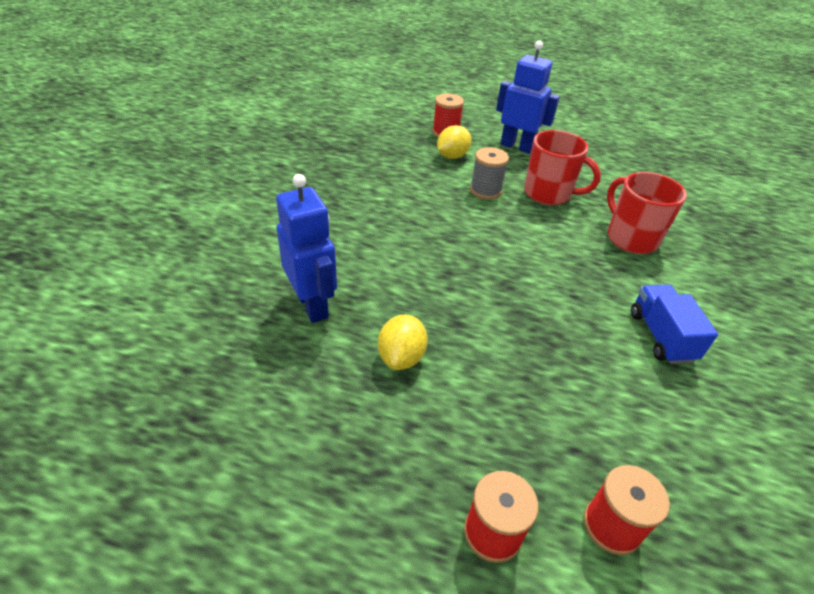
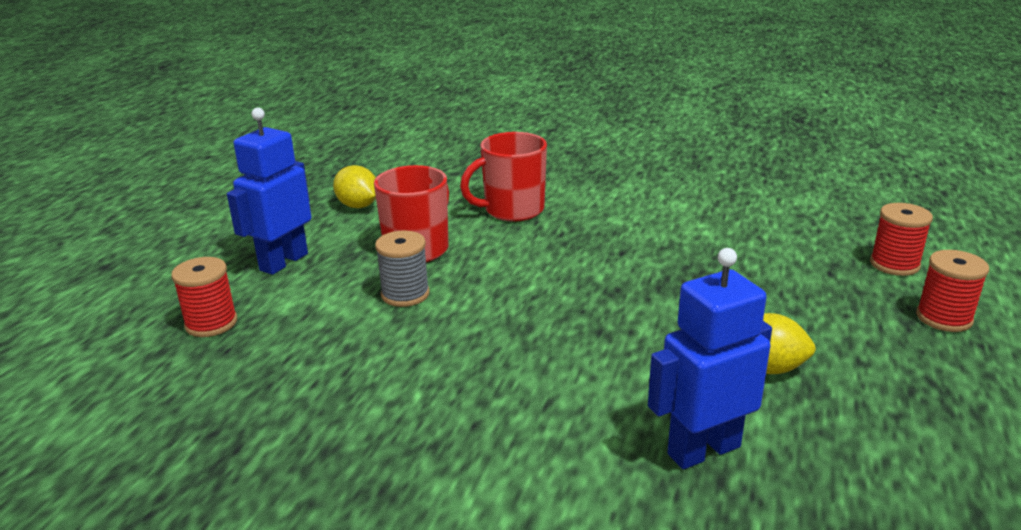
camera: 85 degrees left, 15 degrees down
yellow lemon [437,125,472,159] -> yellow lemon moved to [333,165,376,208]
blue truck [631,284,718,364] -> none

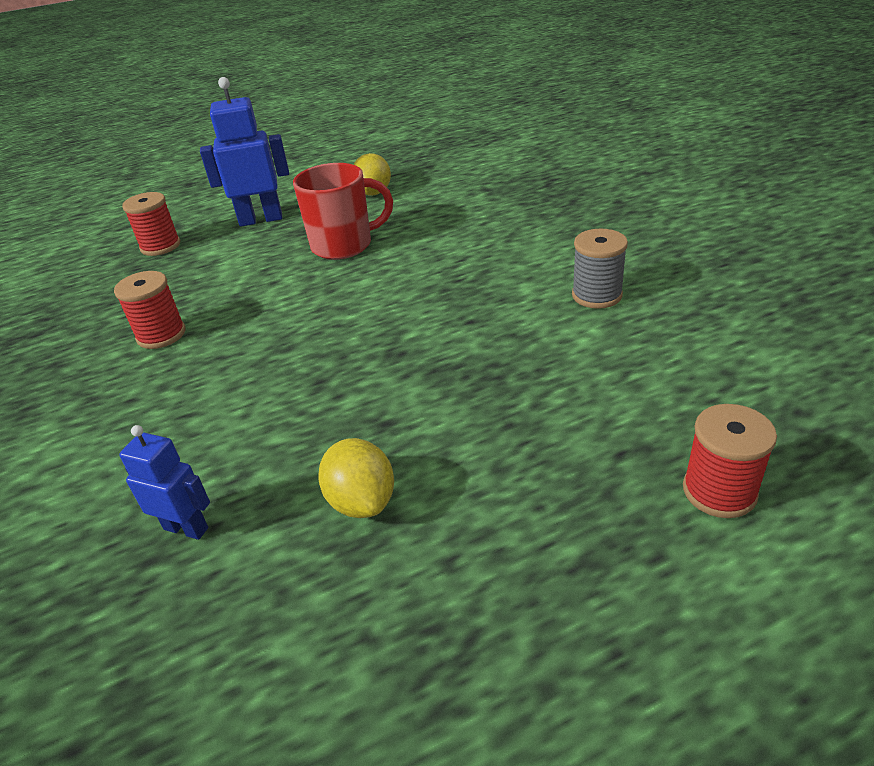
camera: 50 degrees right, 10 degrees up
grey spool [375,231,430,307] -> grey spool moved to [572,229,628,309]
red mug [460,132,547,222] -> none
blue robot [648,248,772,469] -> blue robot [119,425,210,540], size x0.58
red spool [916,250,989,332] -> red spool moved to [114,271,185,349]

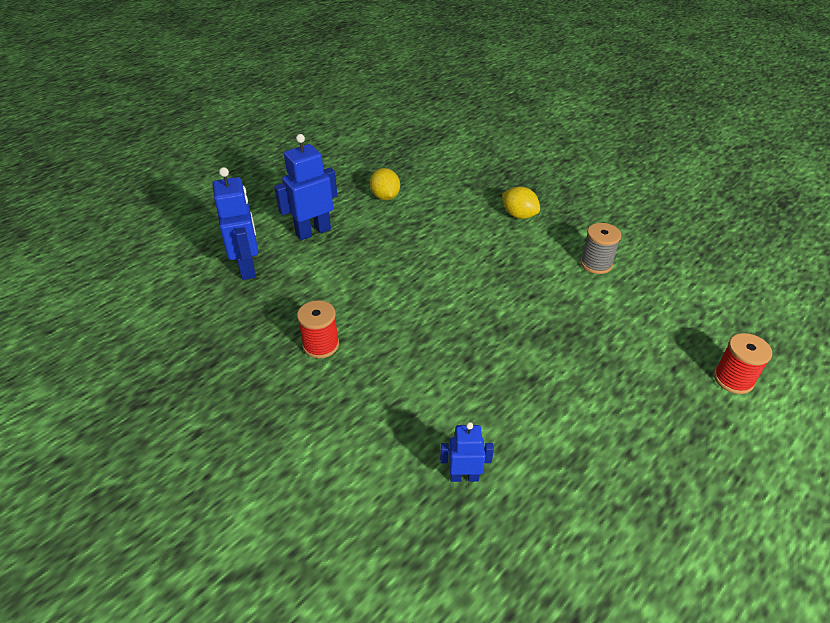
camera: 25 degrees left, 5 degrees up
red spool [122,192,180,256] -> blue robot [212,167,259,280]
red mug [293,163,393,260] -> none
yellow lemon [318,438,394,518] -> yellow lemon moved to [502,187,540,219]

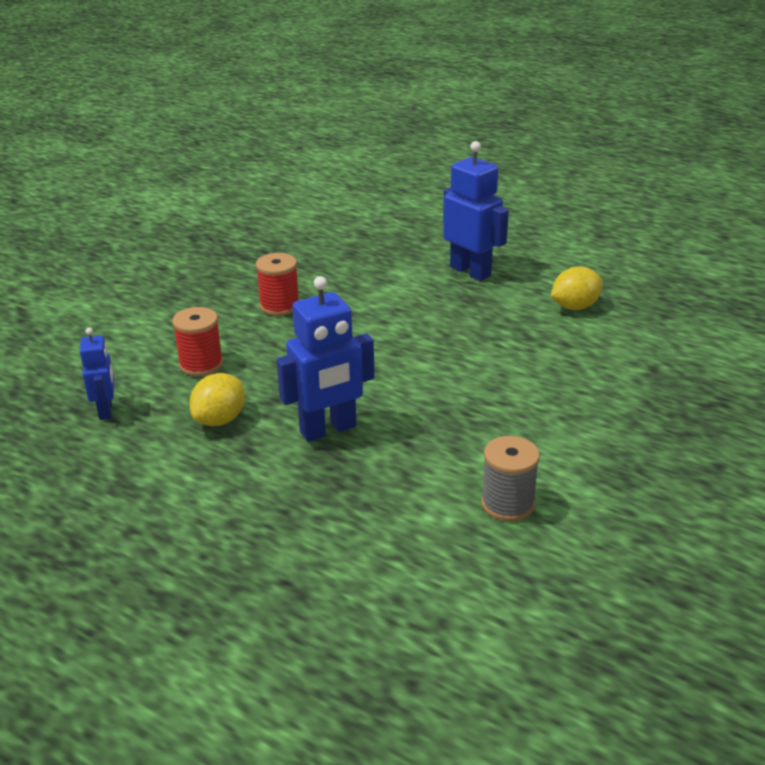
camera: 80 degrees right, 10 degrees down
blue robot [212,167,259,280] -> blue robot moved to [277,276,374,442]
yellow lemon [502,187,540,219] -> yellow lemon moved to [189,373,245,426]
red spool [714,333,772,394] -> red spool moved to [172,307,223,376]

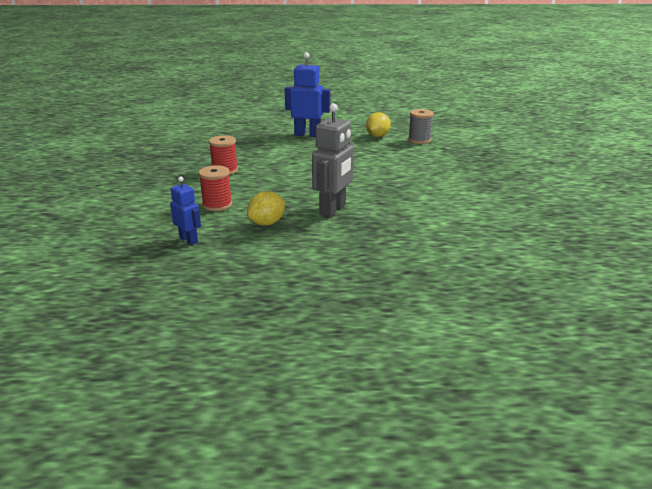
camera: 35 degrees left, 5 degrees down
yellow lemon [189,373,245,426] -> yellow lemon turned 45 degrees clockwise [247,191,285,226]
blue robot [277,276,374,442] -> grey robot [312,103,354,217]
grey spool [481,436,540,522] -> grey spool moved to [408,109,434,144]

